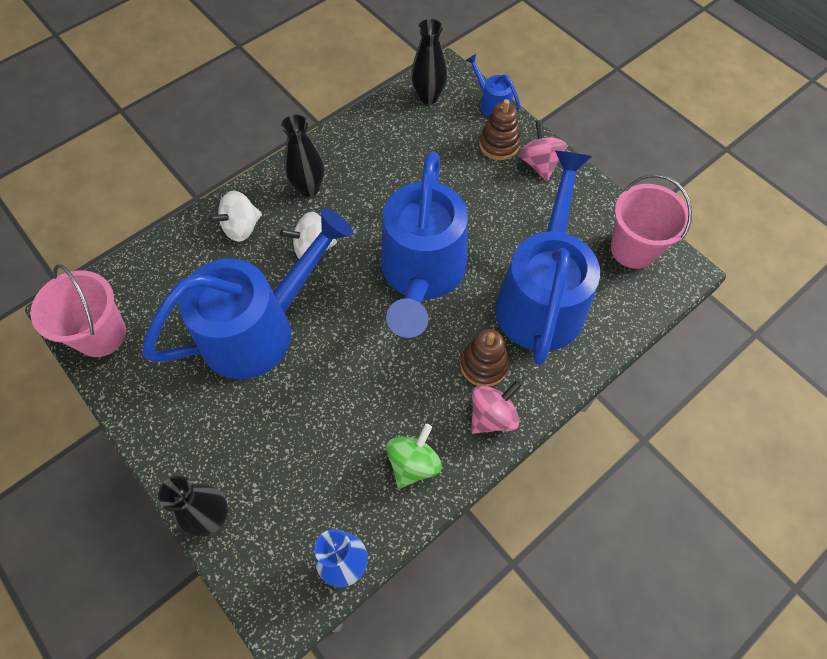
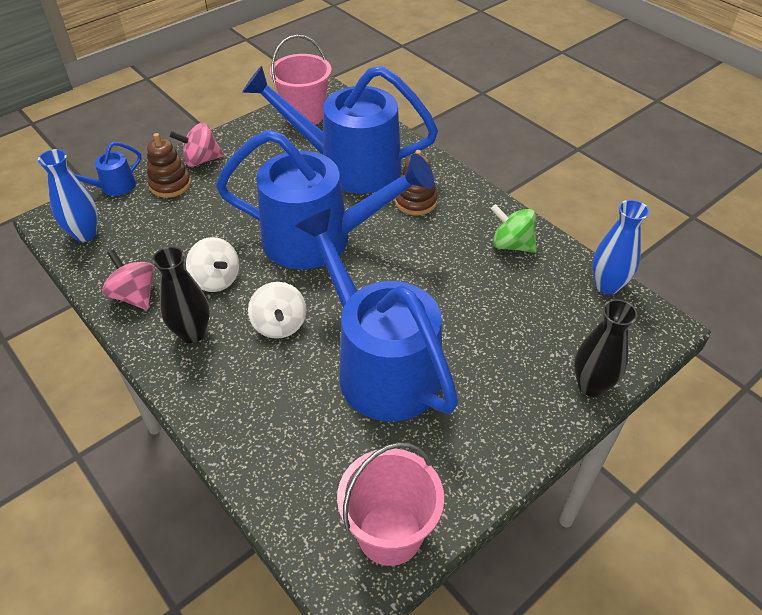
camera: 90 degrees left, 15 degrees down
white spinning top [209,191,262,242] -> white spinning top moved to [186,237,239,292]
black vase [411,19,447,104] -> blue vase [38,149,98,242]
pink spinning top [471,380,522,434] -> pink spinning top moved to [102,249,154,310]

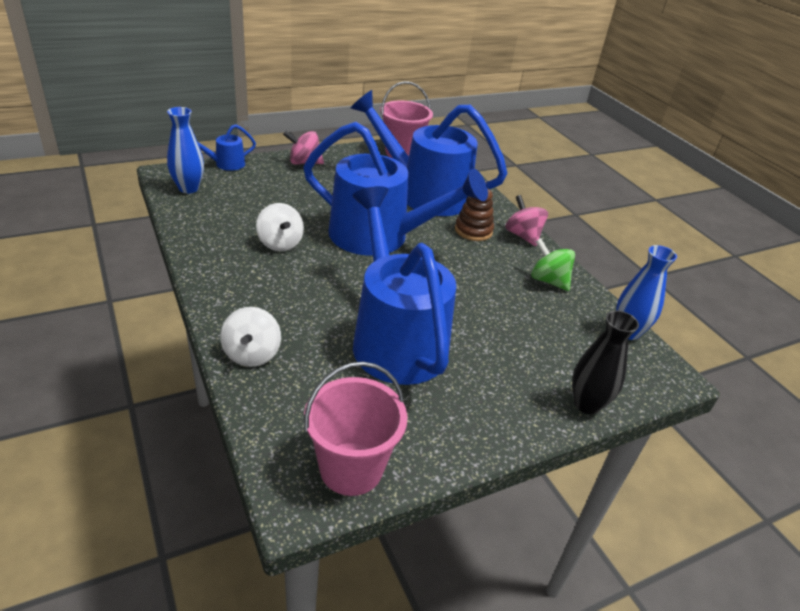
camera: 10 degrees right, 10 degrees down
pink spinning top [102,249,154,310] -> pink spinning top moved to [505,195,548,246]
brown stacking toy [147,133,191,198] -> none
black vase [152,247,210,343] -> none
white spinning top [248,282,306,339] -> white spinning top moved to [220,307,281,367]

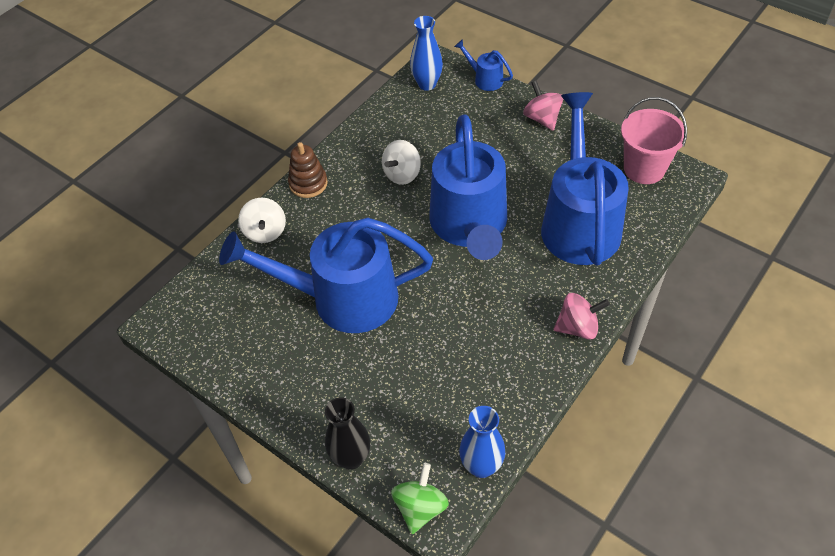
camera: 70 degrees right, 15 degrees up
white spinning top [220,307,281,367] -> white spinning top turned 75 degrees counterclockwise [238,198,286,243]
pink bucket [304,362,408,496] -> none
blue watering can [353,186,456,385] -> blue watering can turned 135 degrees counterclockwise [219,218,433,333]
brown stacking toy [455,181,494,241] -> brown stacking toy moved to [288,142,328,198]
pink spinning top [505,195,548,246] -> pink spinning top turned 45 degrees clockwise [553,293,610,339]
green spinning top [531,238,575,291] -> green spinning top moved to [391,463,449,534]

